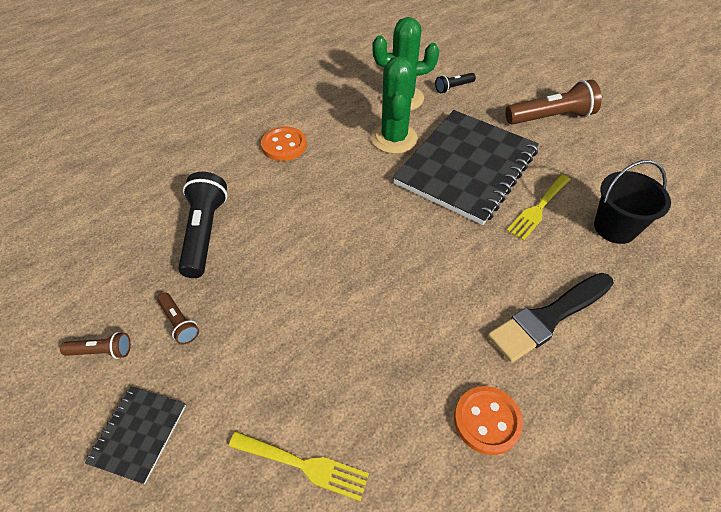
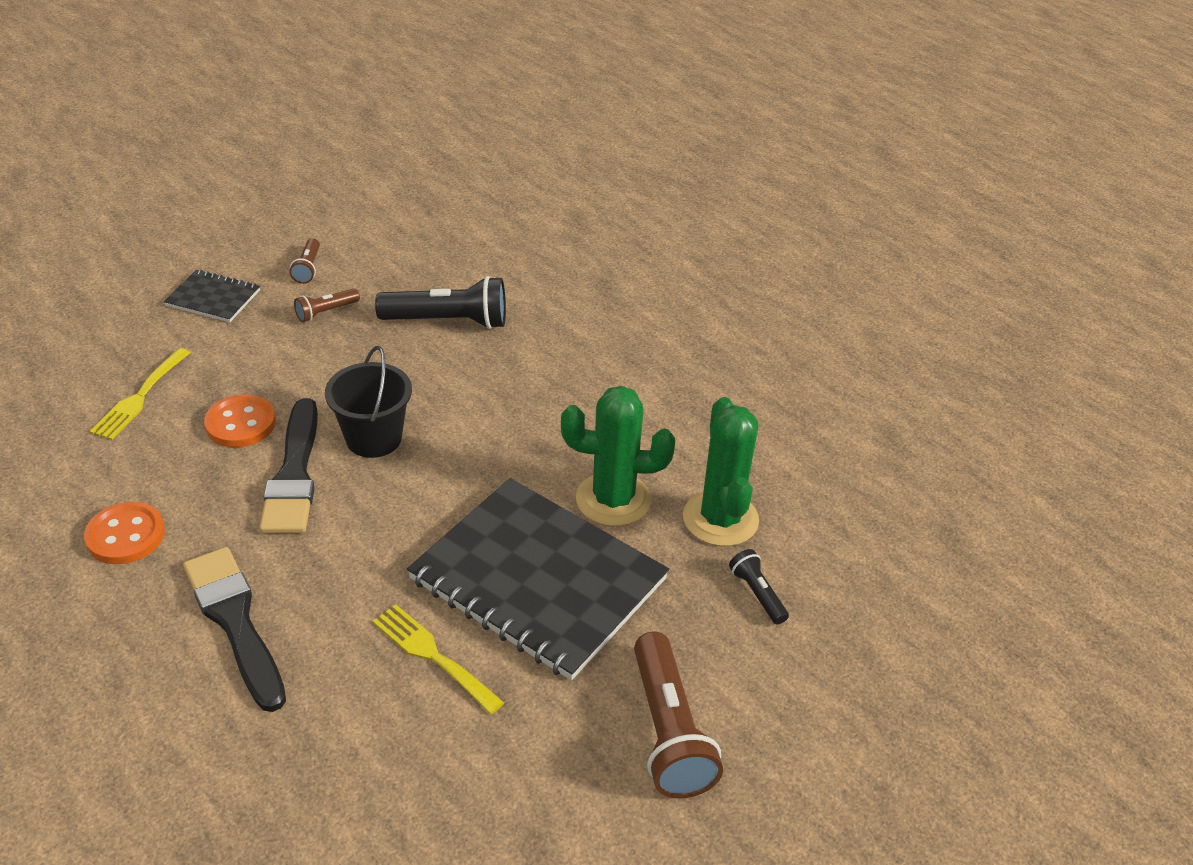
camera: 90 degrees right, 10 degrees down
orange button [261,127,306,161] -> orange button moved to [204,394,276,447]
black bucket [594,160,671,244] -> black bucket moved to [325,346,412,458]
none -> black brush [259,398,318,533]

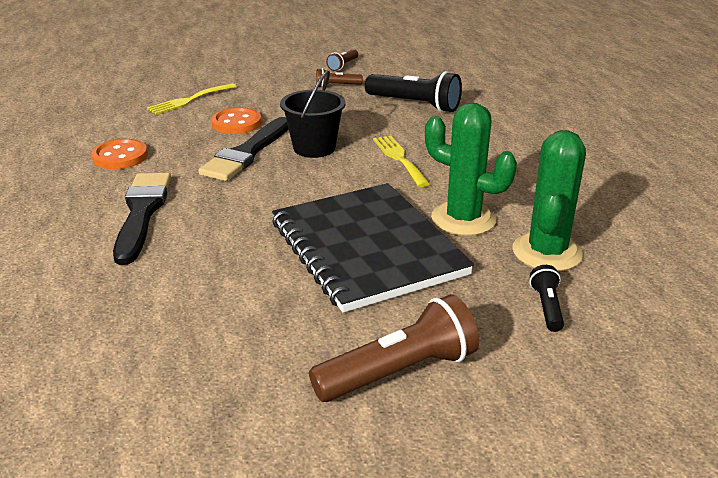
camera: 30 degrees right, 10 degrees down
black notebook [164,270,260,322] -> none
yellow fork [373,604,504,715] -> yellow fork moved to [373,136,430,187]
brown flashlight [634,631,723,799] -> brown flashlight turned 135 degrees counterclockwise [309,294,479,402]

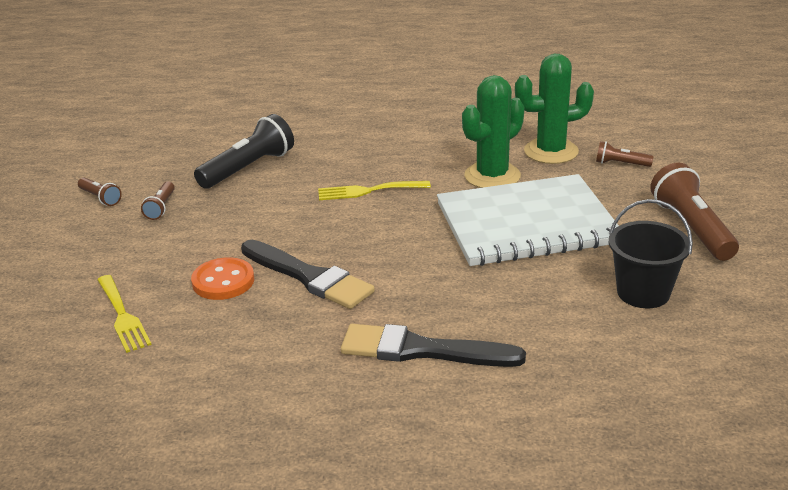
camera: 75 degrees left, 0 degrees up
orange button [91,139,148,169] -> none
black notebook [272,183,474,313] -> white notebook [437,174,619,266]
black bucket [280,71,346,158] -> black bucket moved to [609,199,693,308]
green cactus [512,130,586,271] -> green cactus turned 45 degrees counterclockwise [515,54,594,164]
black flashlight [530,265,564,332] -> brown flashlight [596,141,654,167]

